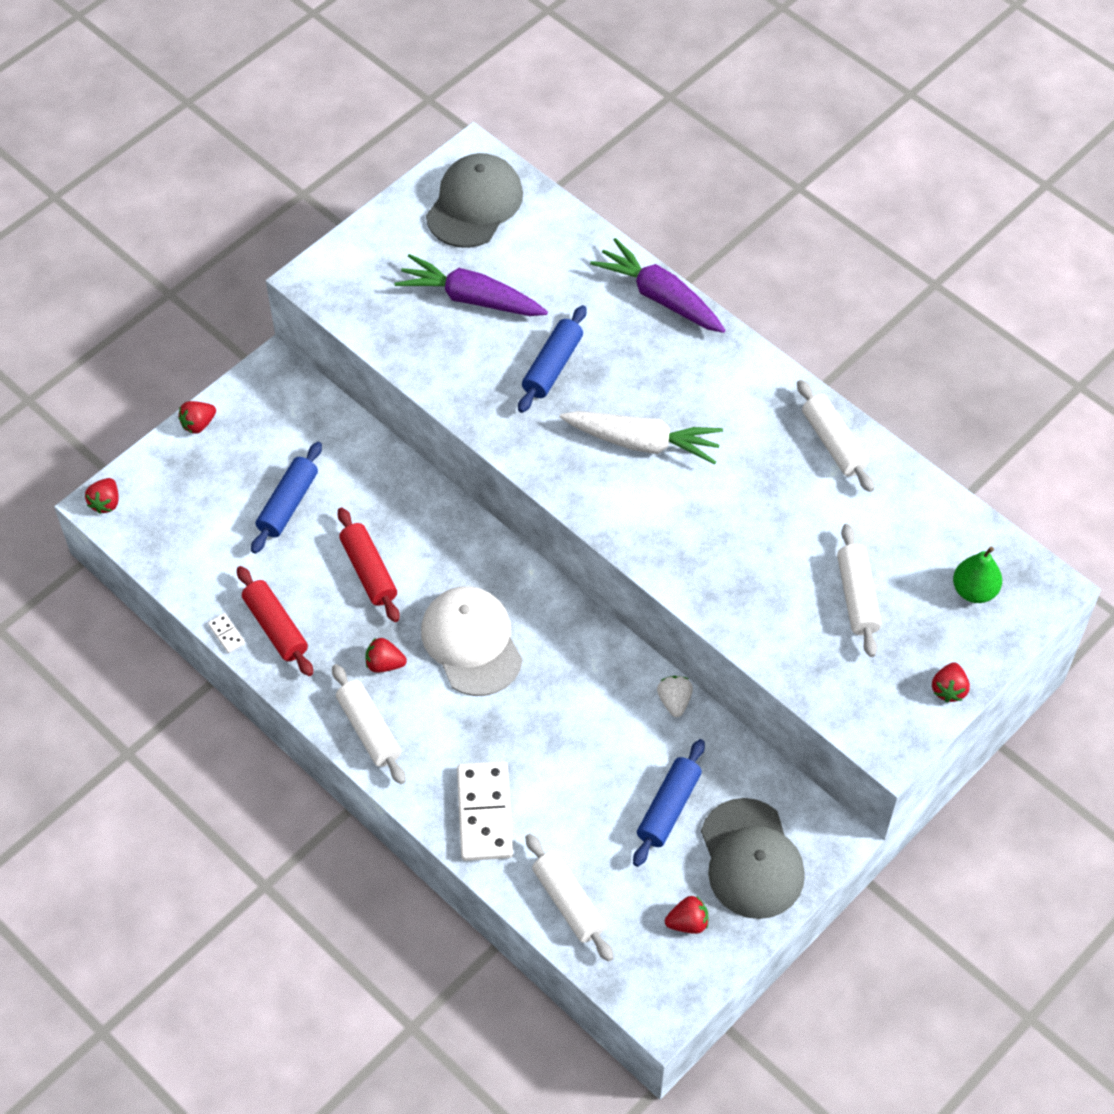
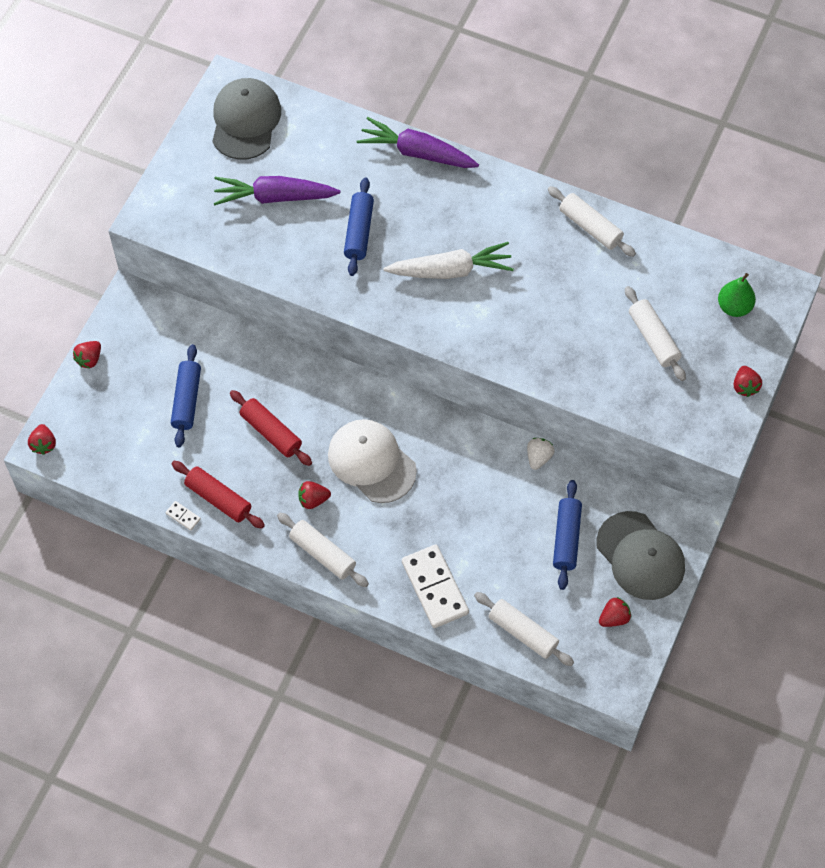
camera: 20 degrees left, 5 degrees up
white strawberry [657,676,693,717] -> white strawberry turned 45 degrees clockwise [527,438,555,470]

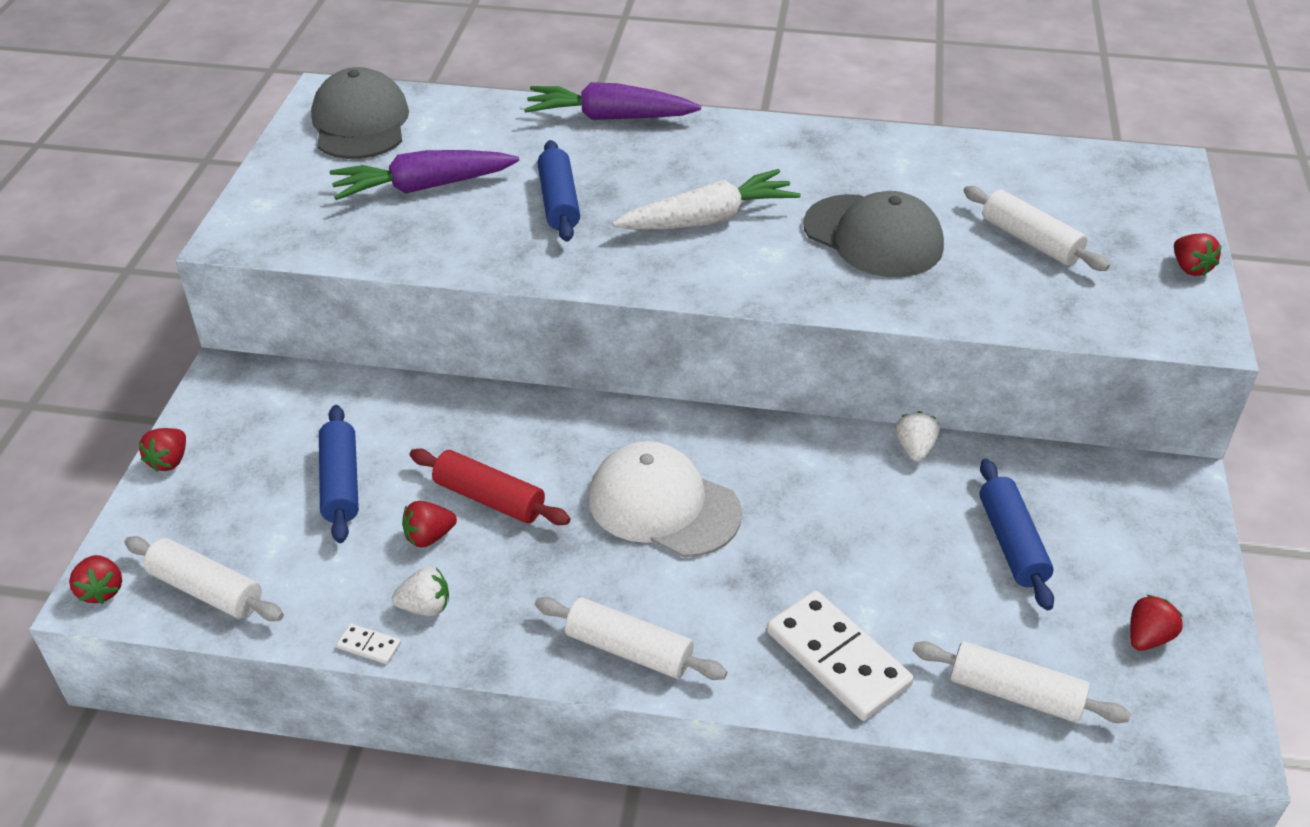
camera: 15 degrees left, 20 degrees down
red rolling pin [172,461,265,529] -> white strawberry [392,567,449,616]
red strawberry [298,481,331,509] -> red strawberry moved to [402,501,457,547]
white rolling pin [548,186,636,257] -> white rolling pin moved to [124,536,284,621]
grey cap [596,511,685,600] -> grey cap moved to [803,191,944,277]
green pear [718,273,756,317] -> none

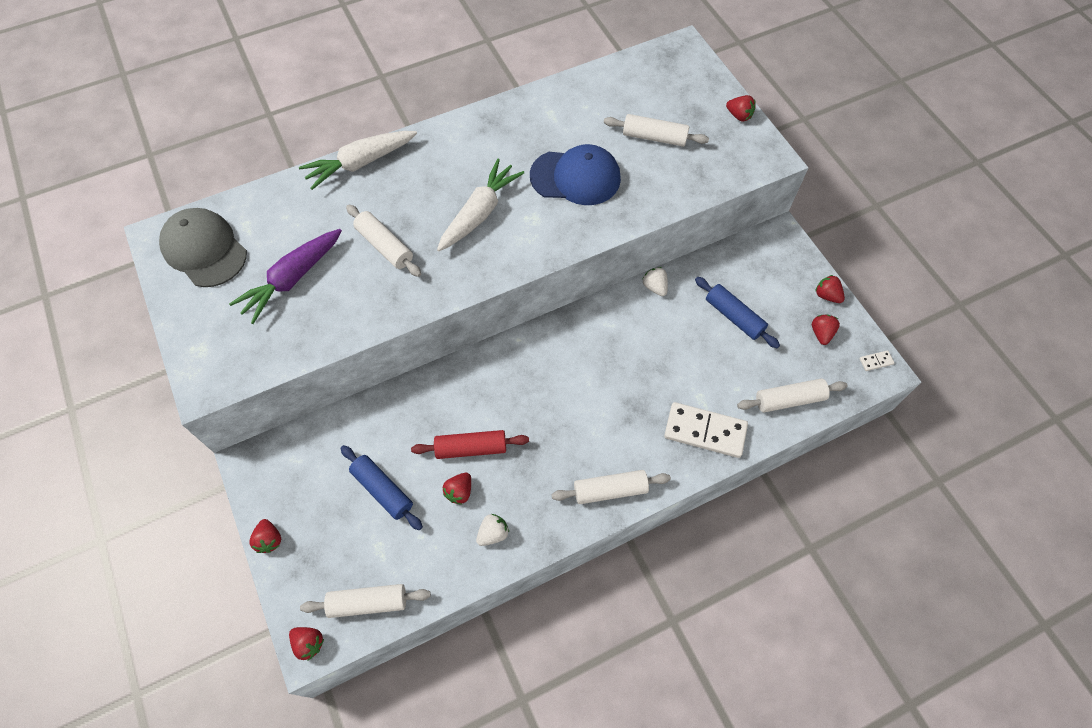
camera: 35 degrees left, 20 degrees up
white domino [336,623,401,664] -> white domino moved to [859,350,895,371]
purple carrot [524,82,701,120] -> white carrot [299,131,417,190]
blue rolling pin [537,140,580,242] -> white rolling pin [346,205,421,277]
white cap [589,441,742,557] -> none
grey cap [803,191,944,277] -> blue cap [530,144,621,205]
none -> red strawberry [815,275,845,303]

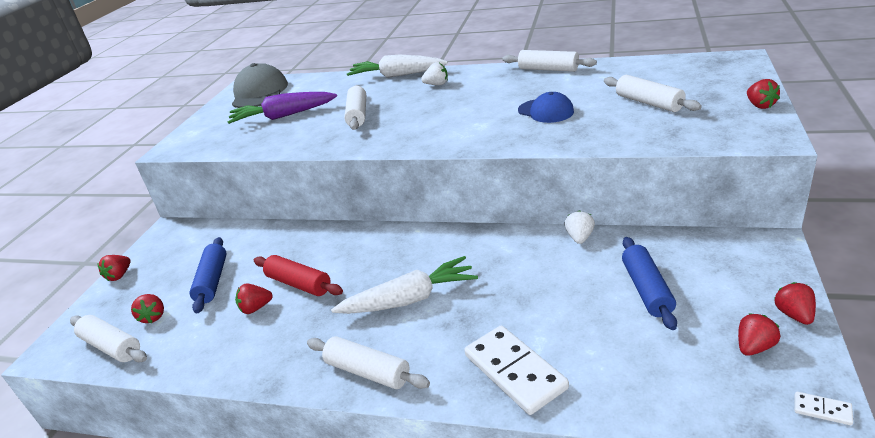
camera: 45 degrees right, 30 degrees down
red strawberry [289,627,324,660] -> red strawberry moved to [131,294,164,323]
white carrot [437,159,524,251] -> white carrot moved to [331,256,478,314]
white strawberry [476,514,509,546] -> white strawberry moved to [421,62,448,85]
blue cap [530,144,621,205] -> blue cap [518,92,574,123], size x0.63
white rolling pin [737,378,848,412] -> white rolling pin moved to [502,50,597,72]

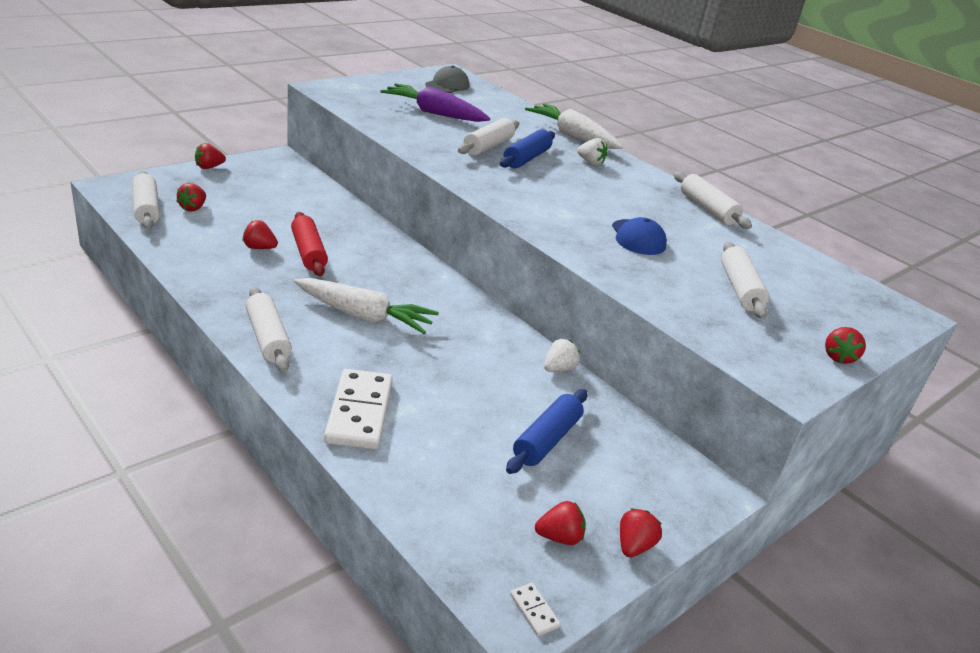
camera: 25 degrees right, 0 degrees up
blue rolling pin [189,237,227,314] -> blue rolling pin moved to [500,129,555,168]
grey cap [232,63,288,108] -> grey cap [425,65,469,93], size x0.63

